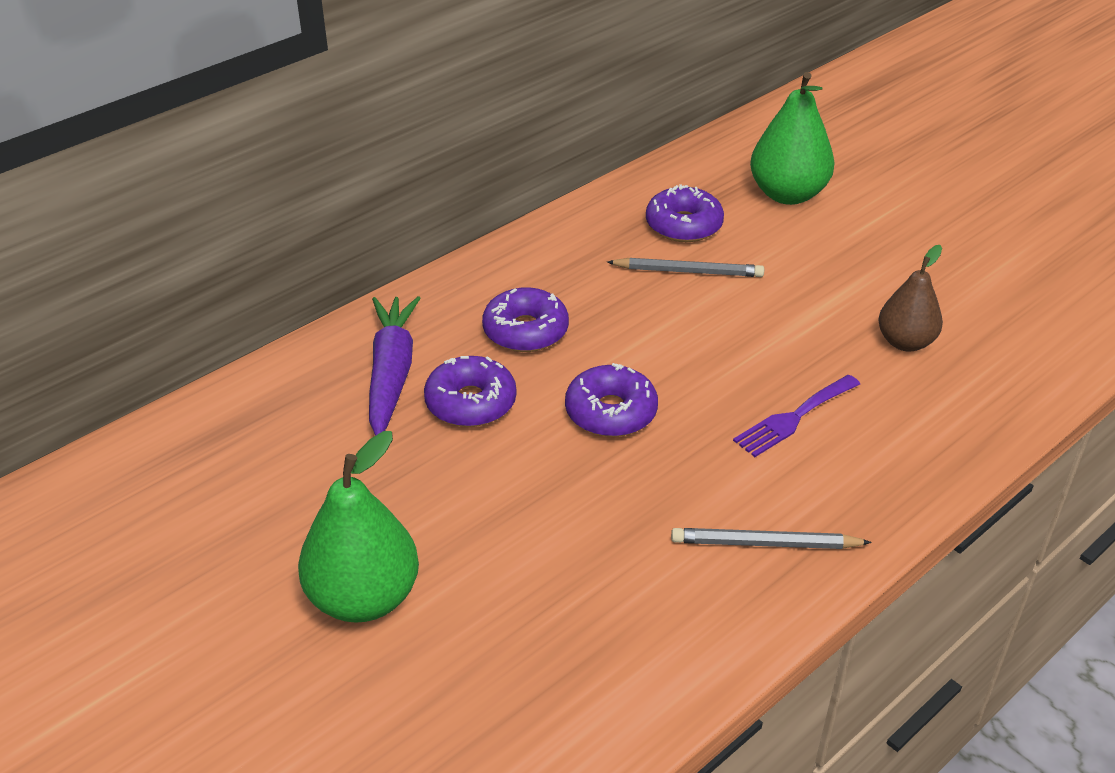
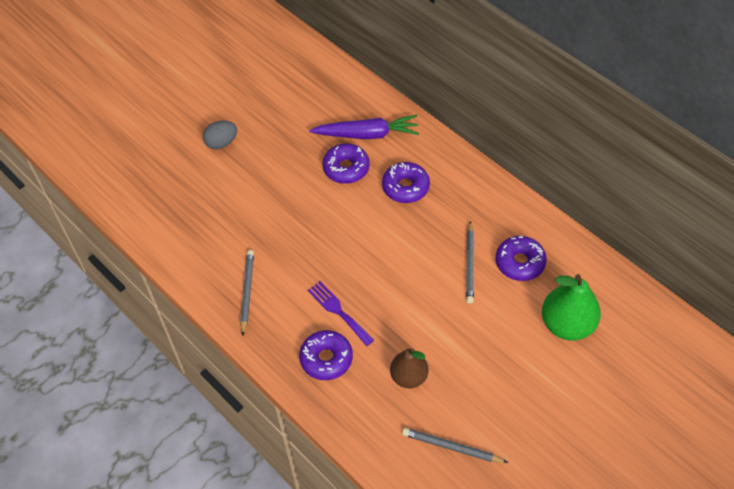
camera: 90 degrees right, 15 degrees up
green pear [298,431,419,623] -> grey egg [203,120,237,149]
purple donut [565,363,658,437] -> purple donut moved to [299,330,353,380]
none -> grey pencil [402,428,508,463]

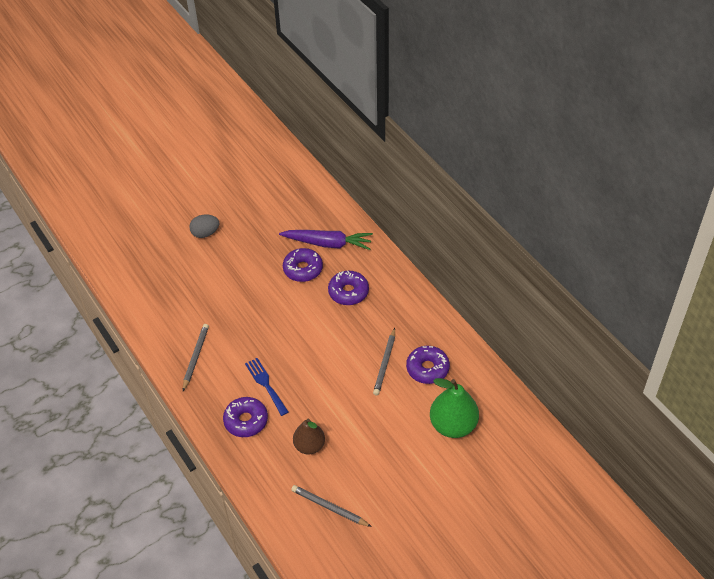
camera: 10 degrees right, 5 degrees down
purple fork [308,281,374,346] -> blue fork [245,358,289,416]

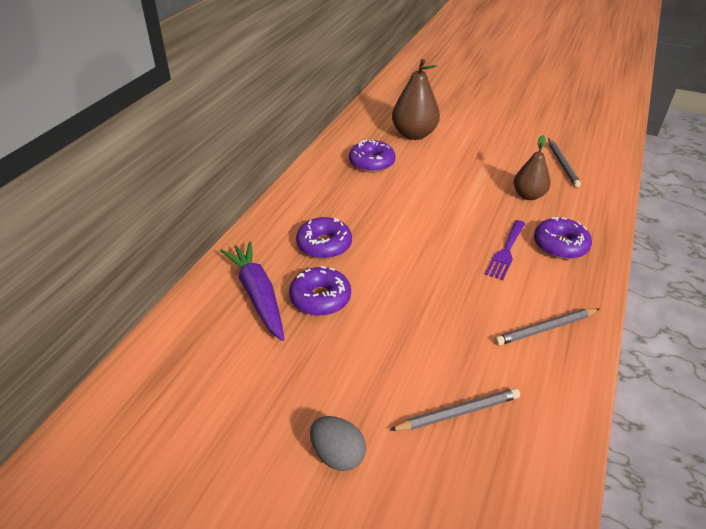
camera: 125 degrees left, 10 degrees down
blue fork [245,358,289,416] -> purple fork [485,220,525,280]
grey pencil [373,328,395,395] -> grey pencil moved to [389,388,520,431]
green pear [430,378,479,438] -> brown pear [392,59,440,140]

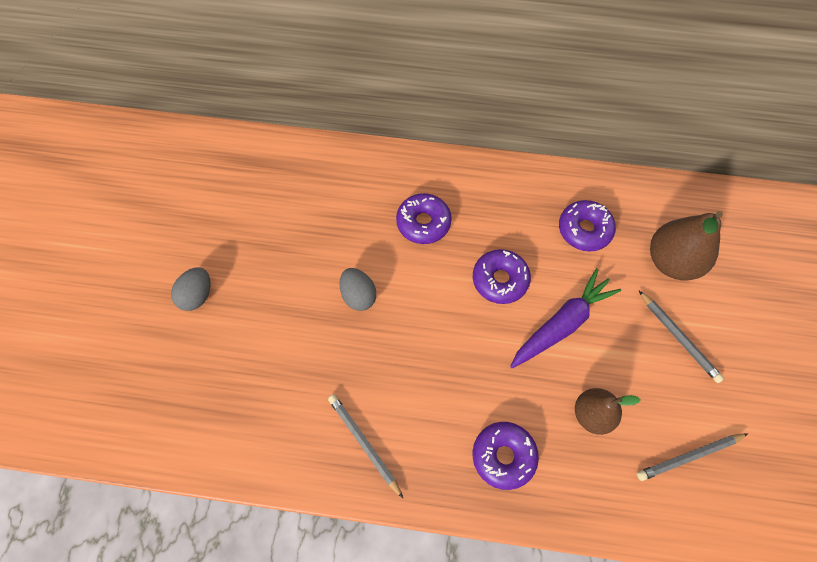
camera: 75 degrees right, 25 degrees up
purple carrot [220,241,284,341] -> purple carrot moved to [510,268,621,369]
purple donut [289,266,351,316] -> purple donut moved to [473,249,531,304]
grey pencil [389,388,520,431] -> grey pencil moved to [639,291,724,383]
purple fork [485,220,525,280] -> none
none -> grey egg [339,268,376,311]

